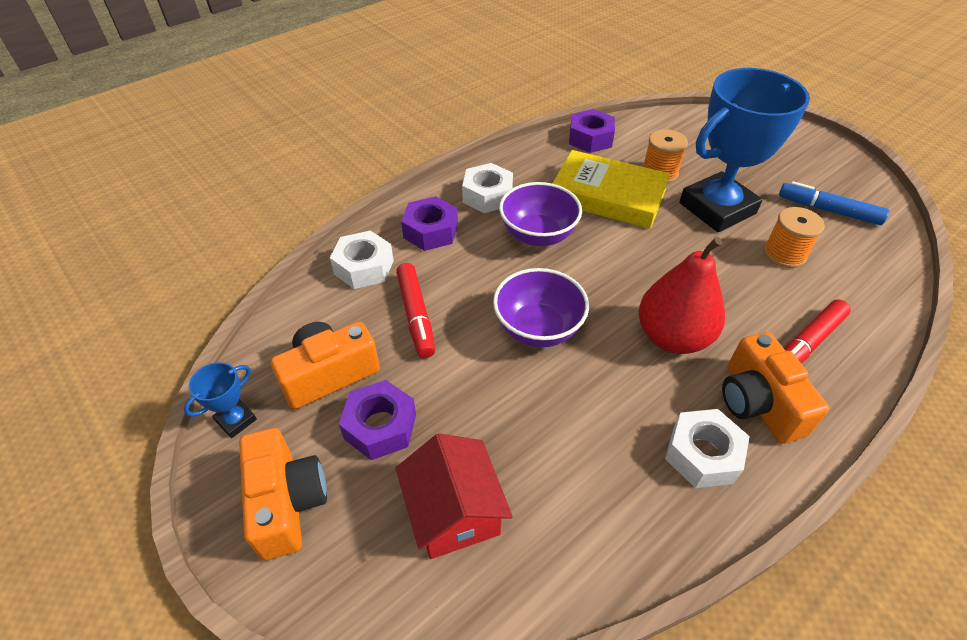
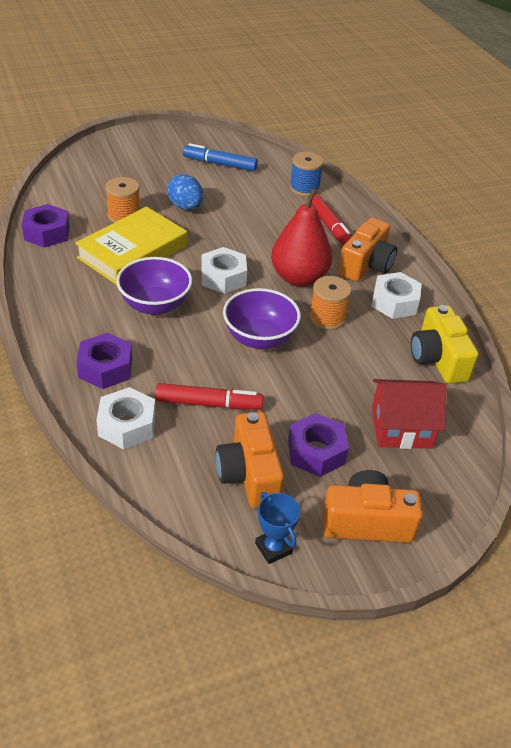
camera: 75 degrees left, 5 degrees down
white nut [462,163,513,213] -> white nut moved to [201,247,247,294]
blue trophy [679,68,810,232] -> blue egg [167,174,203,210]
orange camera [722,332,829,444] -> orange camera turned 60 degrees counterclockwise [338,218,397,282]
orange spool [763,207,825,268] -> orange spool moved to [309,276,352,330]
blue marker [779,181,889,225] -> blue marker turned 60 degrees clockwise [183,143,258,171]
none -> blue spool [290,152,324,196]
none -> yellow camera [411,305,479,384]

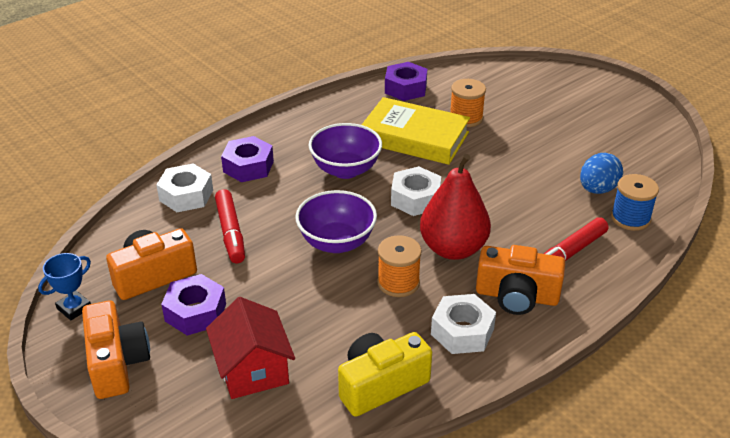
camera: 75 degrees right, 5 degrees down
blue egg [167,174,203,210] -> blue egg moved to [580,153,623,194]
blue marker [183,143,258,171] -> none

